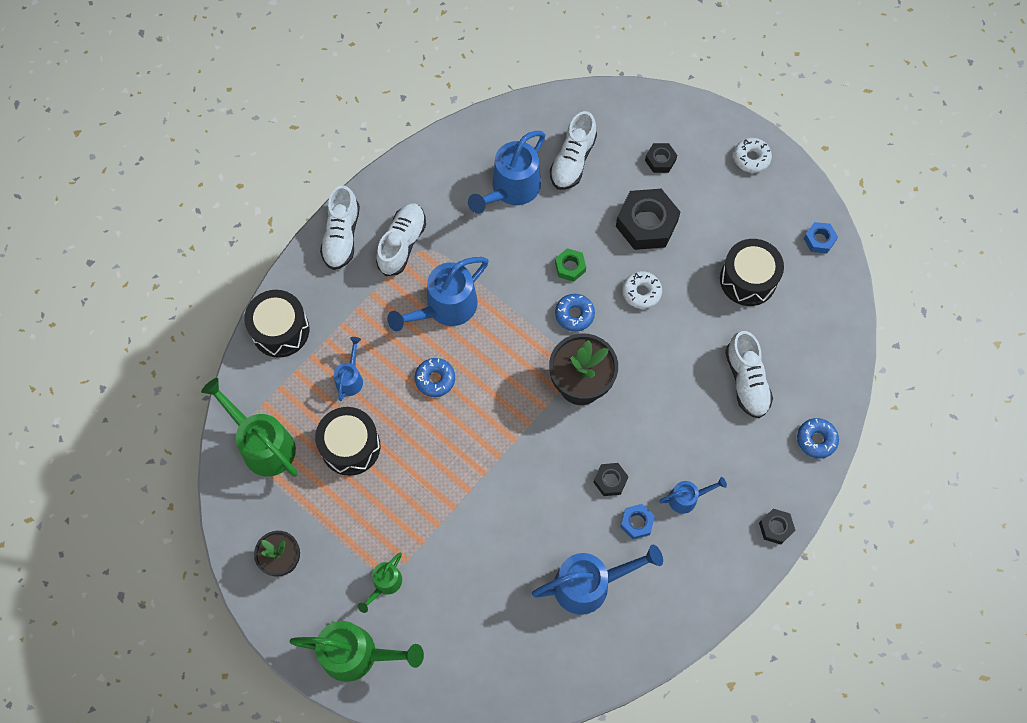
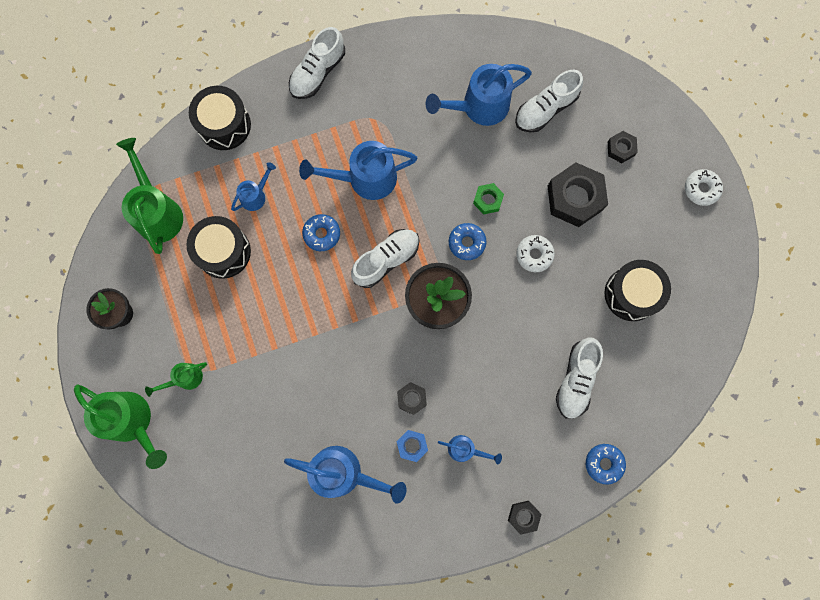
camera: 30 degrees right, 10 degrees up
white shoe [376,203,426,276] -> white shoe moved to [351,229,419,288]
blue nut [803,222,838,254] -> none

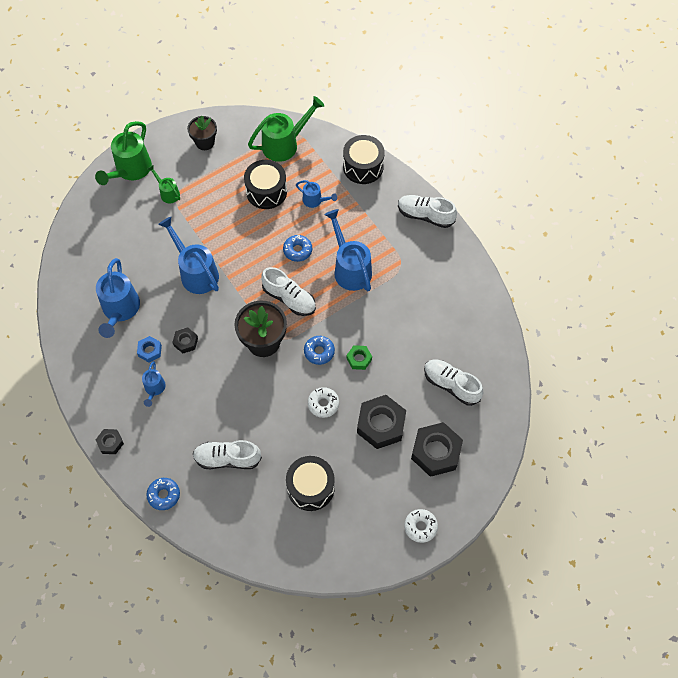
camera: 75 degrees right, 15 degrees down
blue watering can [426,64,532,126] -> blue watering can moved to [158,217,219,294]
black nut [608,131,638,163] -> black nut [411,422,463,477], size x1.97

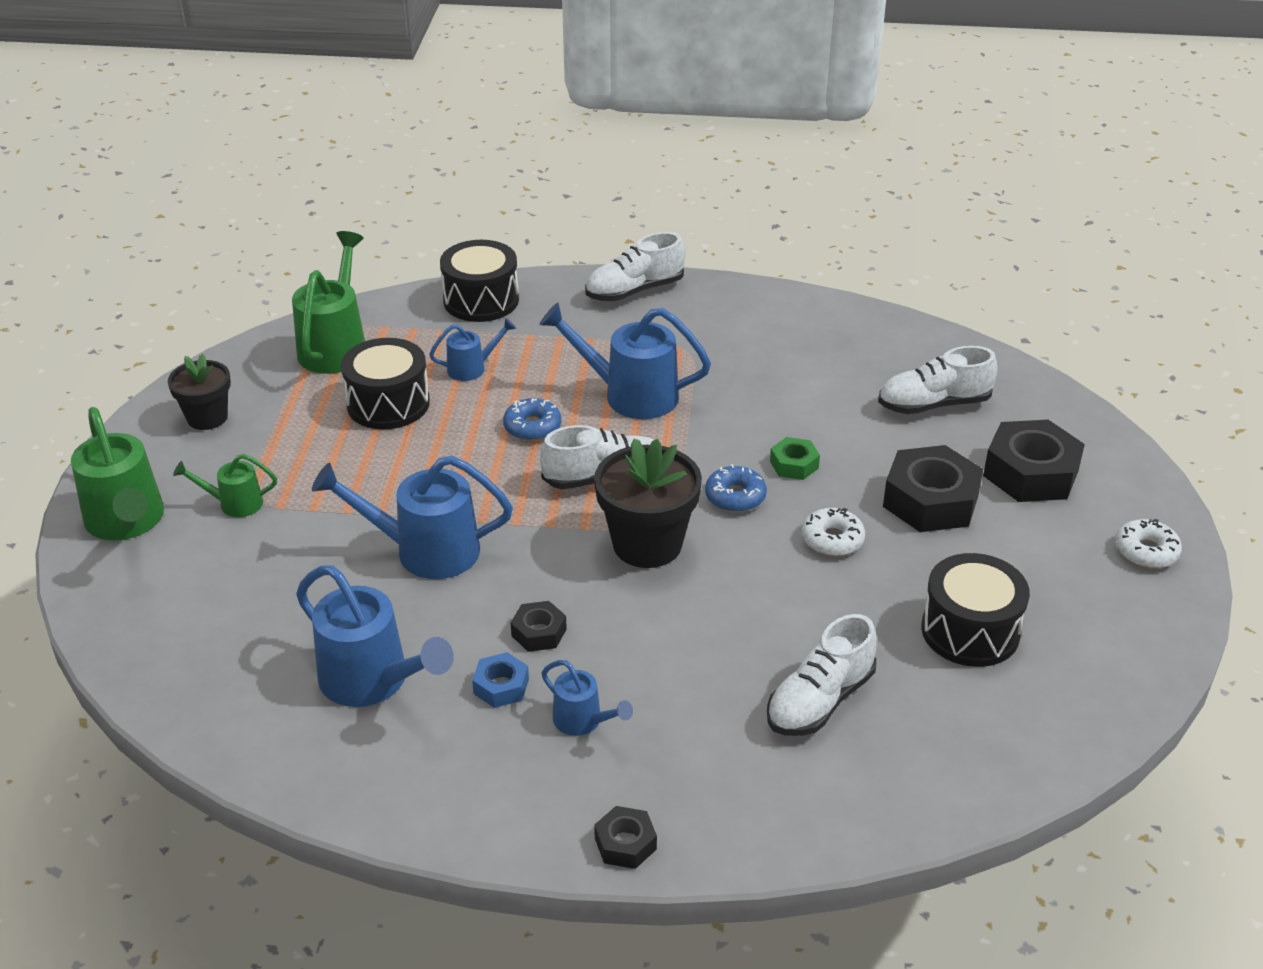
camera: 50 degrees left, 25 degrees down
blue donut [146,478,180,510] -> none

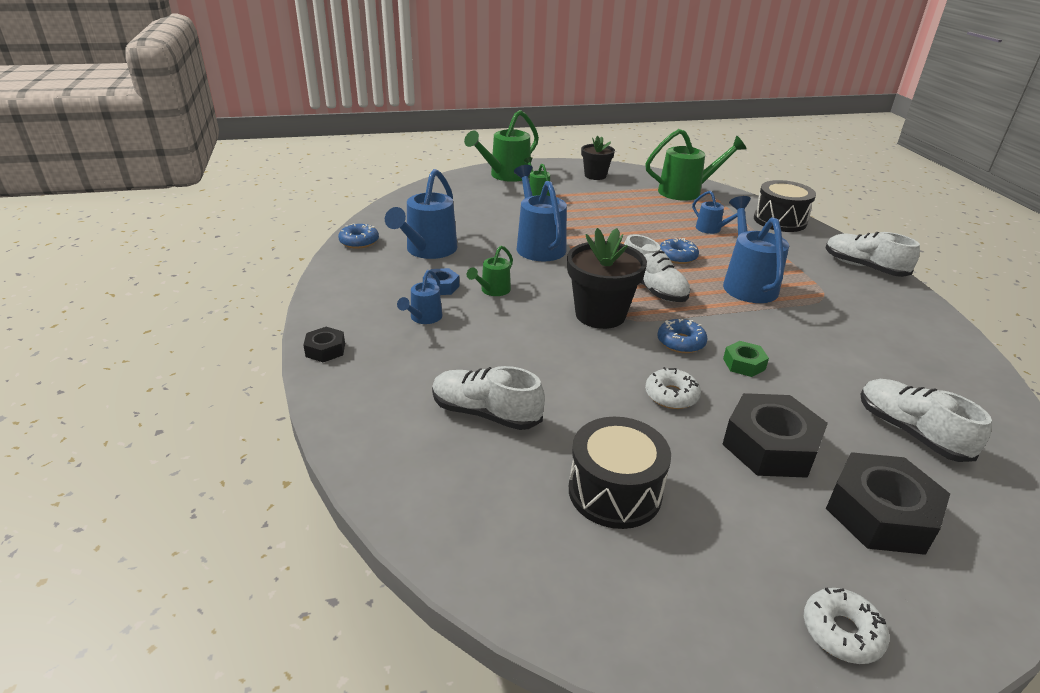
camera: 70 degrees right, 5 degrees down
black drum [341,338,430,429] -> none
black nut [511,601,567,652] -> green watering can [467,246,513,296]
none -> blue donut [338,223,379,249]

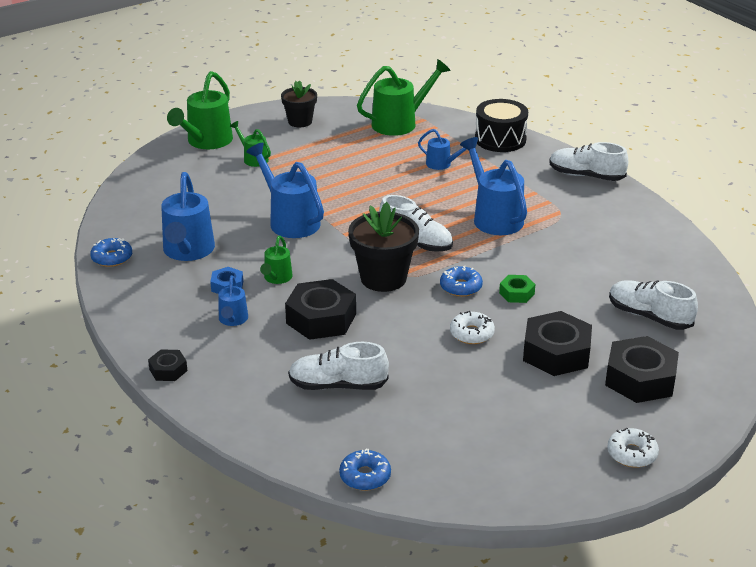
camera: 20 degrees left, 0 degrees up
black drum [569,417,671,529] -> none
blue donut [660,238,699,264] -> blue donut moved to [339,449,391,491]
none -> black nut [285,279,356,340]

